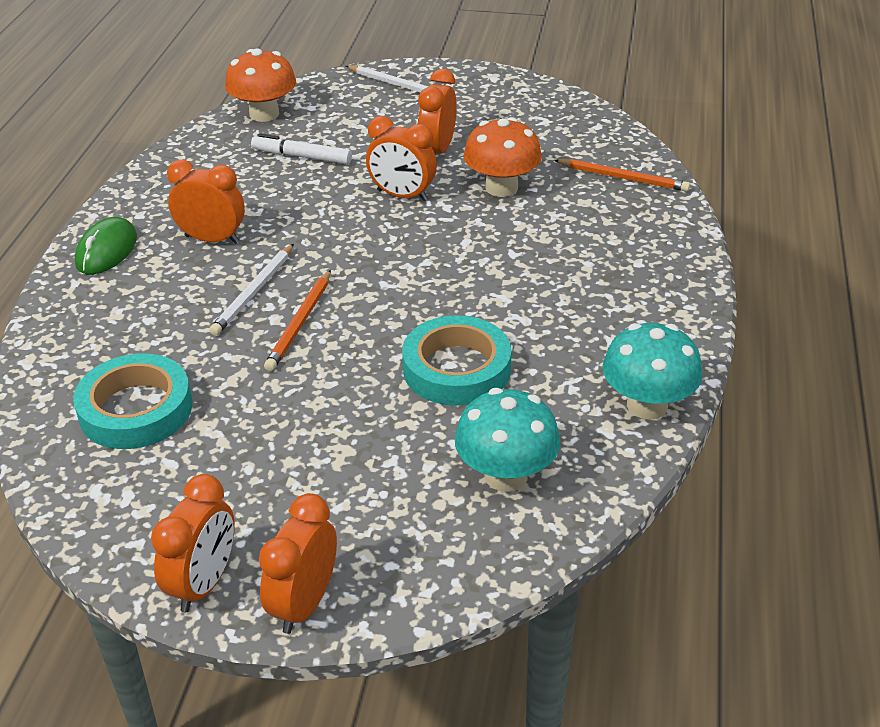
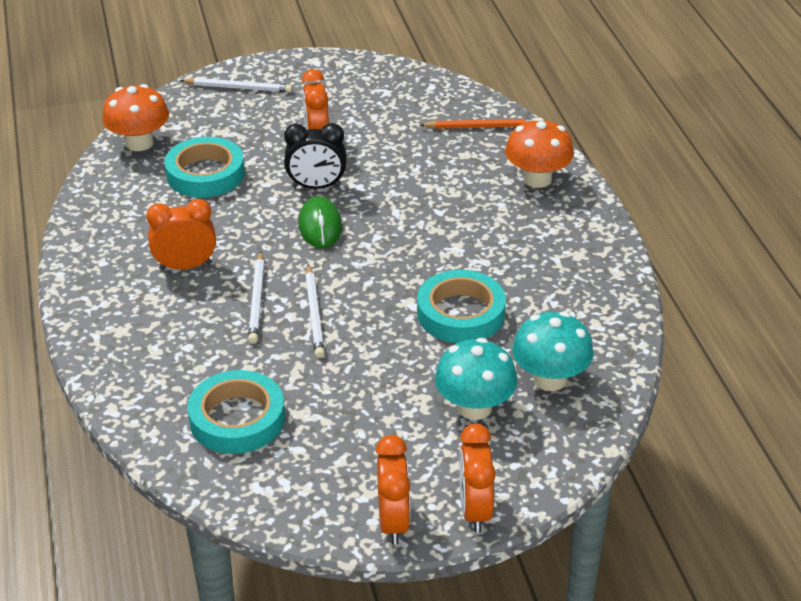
camera: 25 degrees left, 0 degrees up
green mouse [75,217,137,275] -> green mouse moved to [299,196,342,248]
white marker [251,133,352,164] -> turquoise tape [164,137,245,198]
orange pencil [264,270,331,371] -> white pencil [305,264,325,358]
orange clock [366,116,437,201] -> black clock [284,123,347,189]
orange mushroom [464,117,542,197] -> orange mushroom moved to [505,118,574,188]
turquoise mushroom [602,323,703,420] -> turquoise mushroom moved to [435,338,517,420]

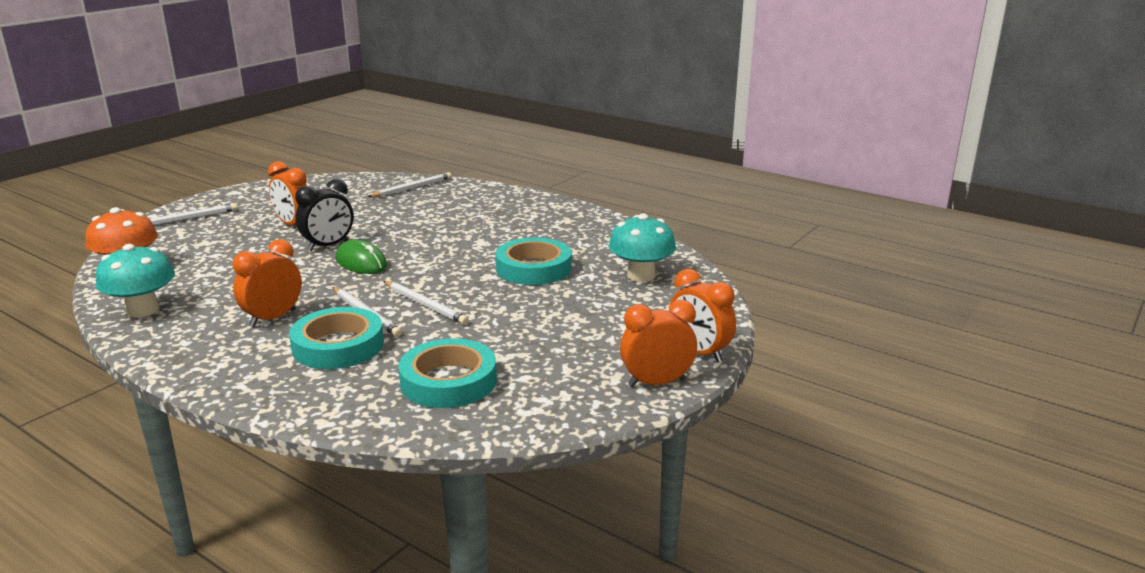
camera: 40 degrees left, 15 degrees down
turquoise tape [164,137,245,198] -> turquoise tape moved to [289,307,384,369]
orange clock [376,435,410,545] -> orange clock turned 60 degrees counterclockwise [620,300,697,387]
orange pencil [420,118,536,129] -> white pencil [368,172,452,197]
turquoise mushroom [435,338,517,420] -> turquoise mushroom moved to [96,244,175,318]
orange mushroom [505,118,574,188] -> none

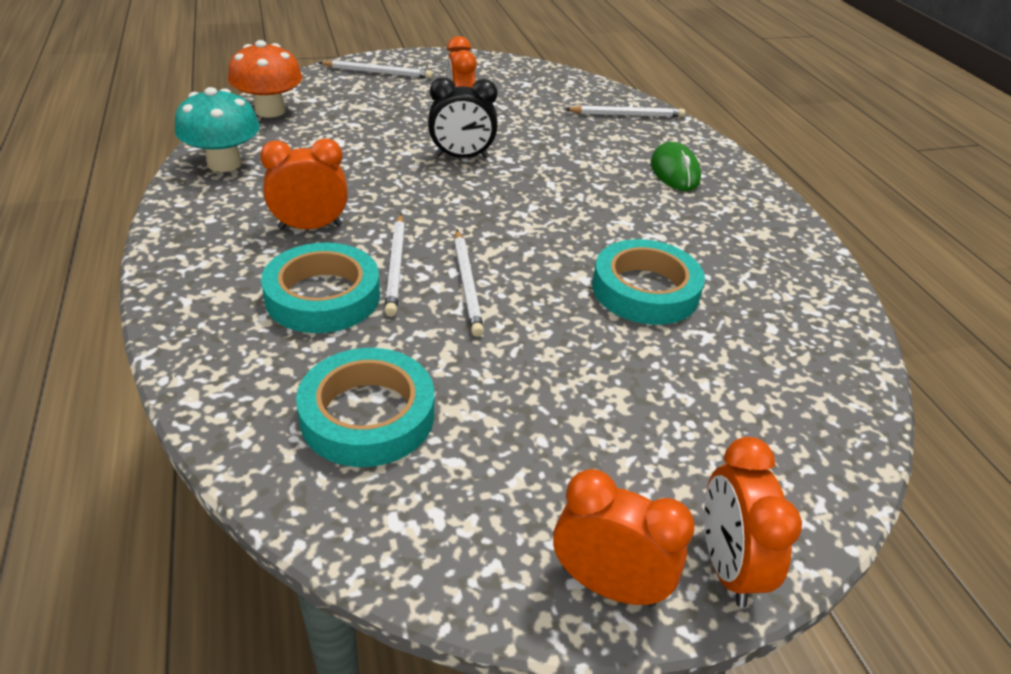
camera: 35 degrees right, 15 degrees up
green mouse [336,239,387,274] -> green mouse moved to [651,142,701,191]
turquoise mushroom [609,213,676,282] -> none

